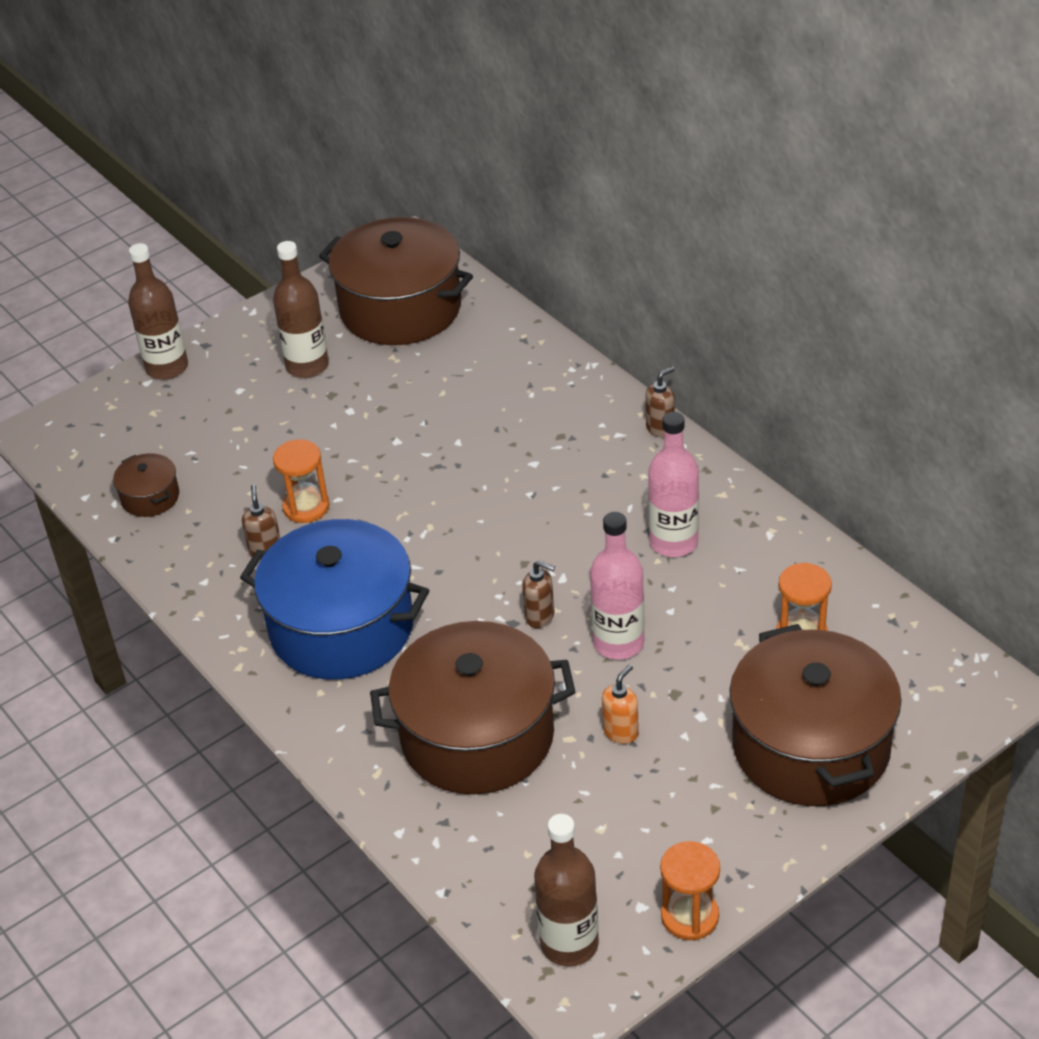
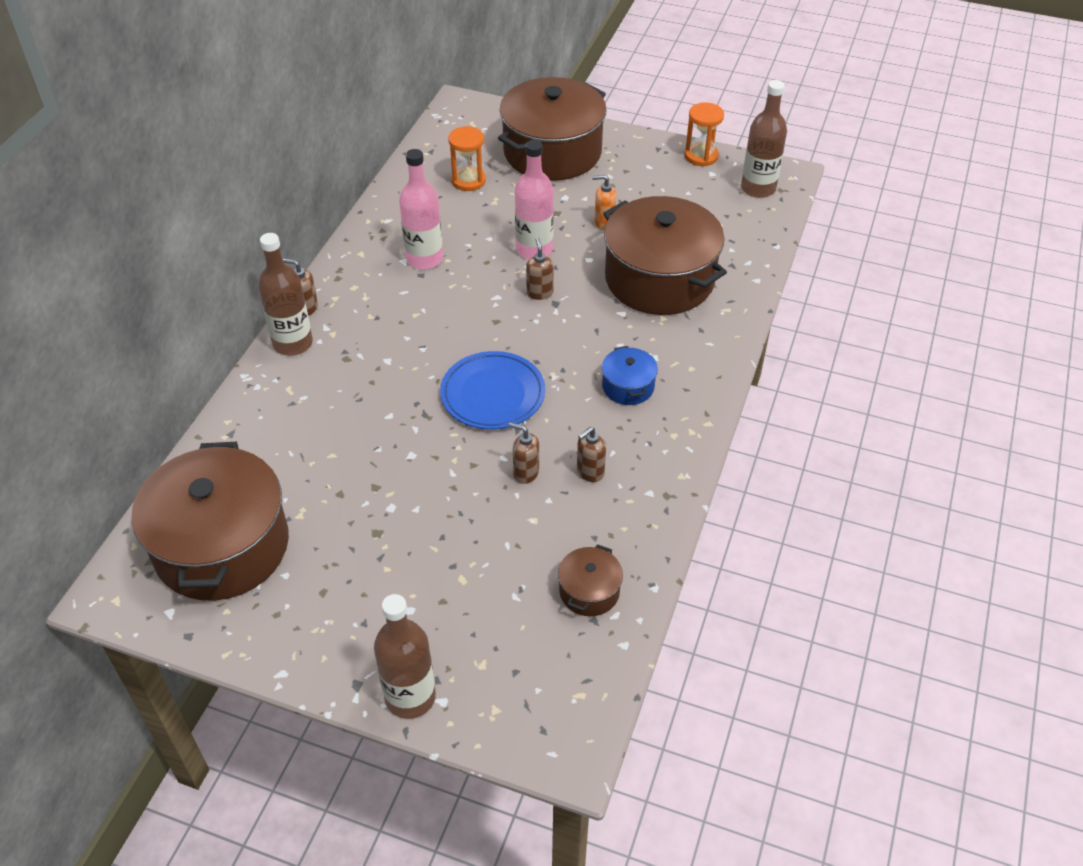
camera: 125 degrees left, 5 degrees up
blue pot [240,519,429,680] -> blue pot [602,346,658,405], size x0.44
brown bottle [273,241,329,378] -> brown bottle moved to [258,233,313,356]
orange hourglass [273,439,330,523] -> brown soap dispenser [509,423,539,484]
none -> blue plate [440,351,545,430]

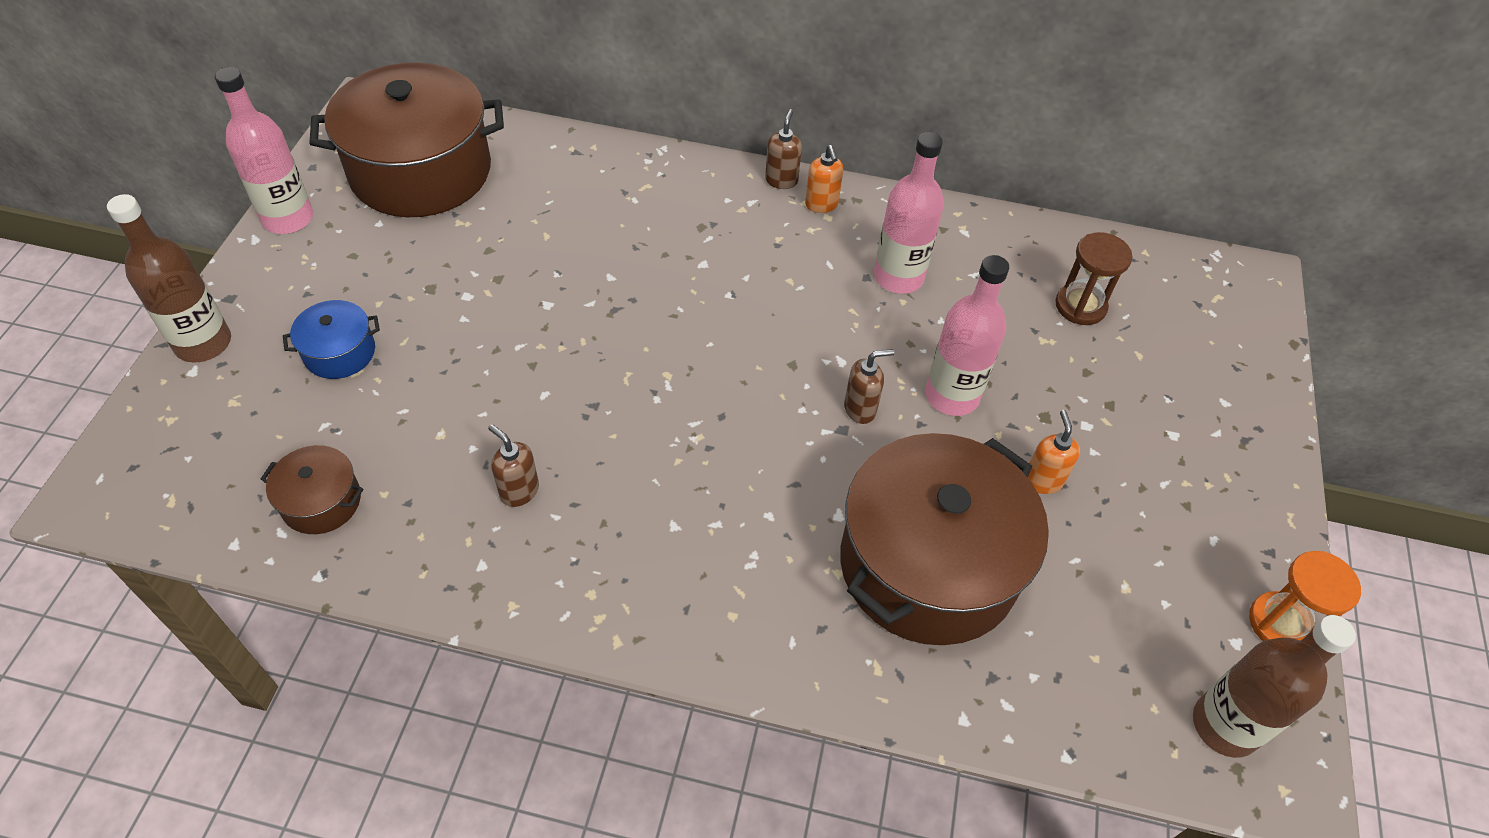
camera: 80 degrees right, 5 degrees up
brown bottle [258,233,313,356] -> none
blue plate [440,351,545,430] -> none
orange hourglass [448,126,486,191] -> brown hourglass [1055,232,1132,325]
brown pot [498,77,607,181] -> none
brown soap dispenser [509,423,539,484] -> none
blue pot [602,346,658,405] -> blue pot moved to [283,300,380,379]
none -> pink bottle [215,67,313,234]
none -> orange soap dispenser [805,145,844,213]

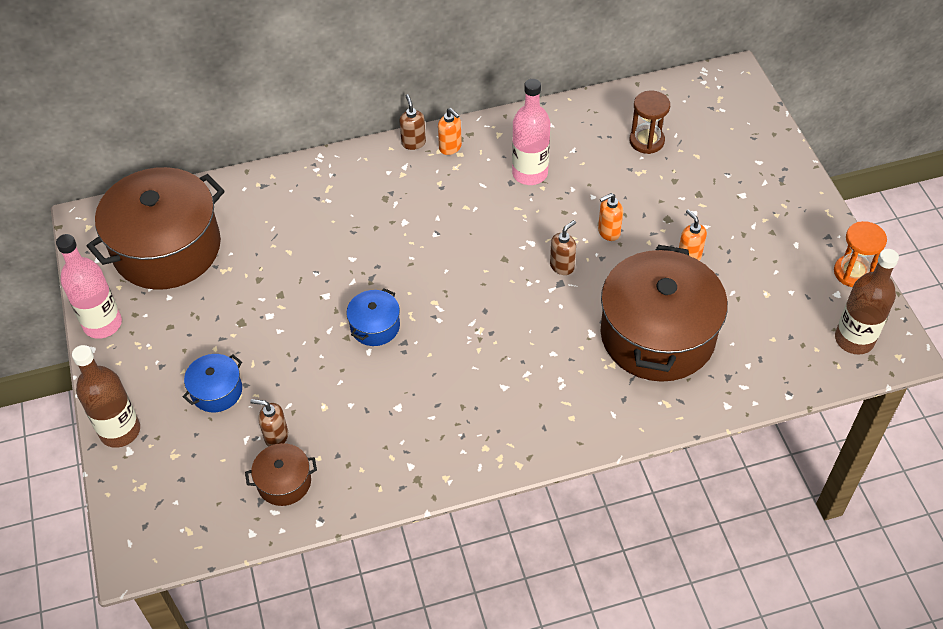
camera: 25 degrees left, 0 degrees up
brown soap dispenser [488,424,539,507] -> brown soap dispenser moved to [250,399,288,447]
pink bottle [925,255,1009,416] -> orange soap dispenser [598,193,623,241]
none -> blue pot [346,288,400,346]

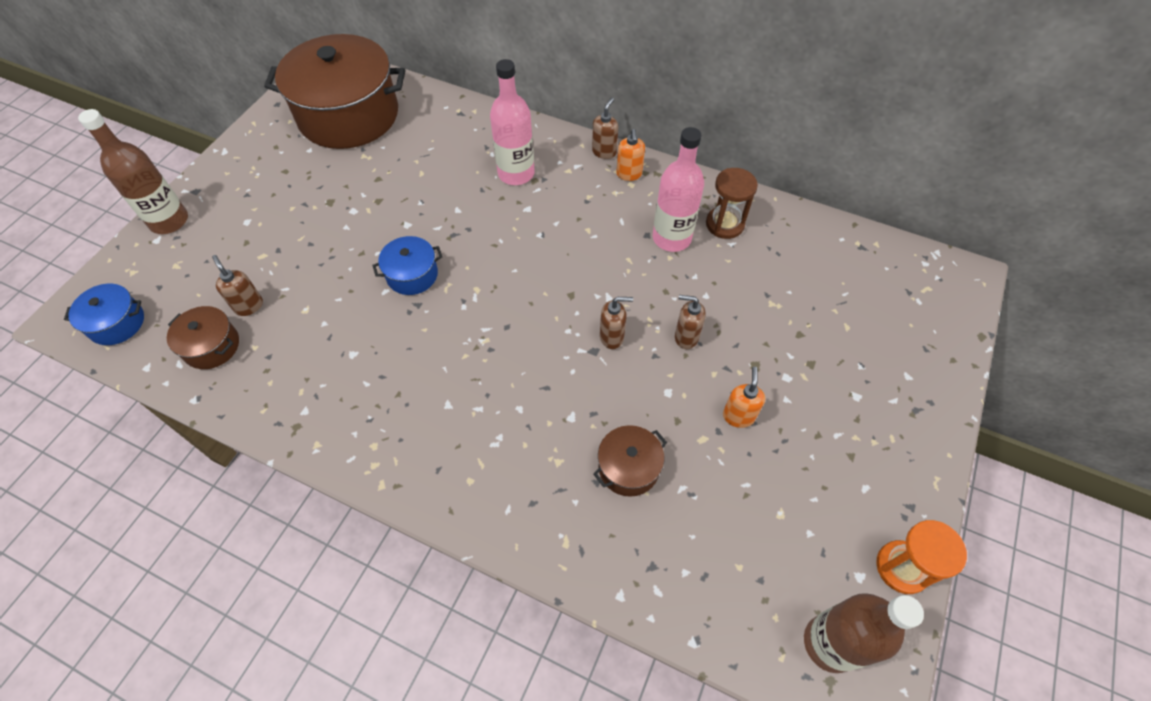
camera: 40 degrees right, 5 degrees up
pink bottle [56,234,122,339] -> pink bottle moved to [490,59,535,185]
blue pot [183,354,242,412] -> blue pot moved to [64,284,144,345]
orange soap dispenser [598,193,623,241] -> brown soap dispenser [675,295,706,349]
brown pot [601,245,728,382] -> brown pot [593,425,667,497], size x0.44
brown hourglass [629,90,670,154] -> brown hourglass moved to [706,168,758,239]

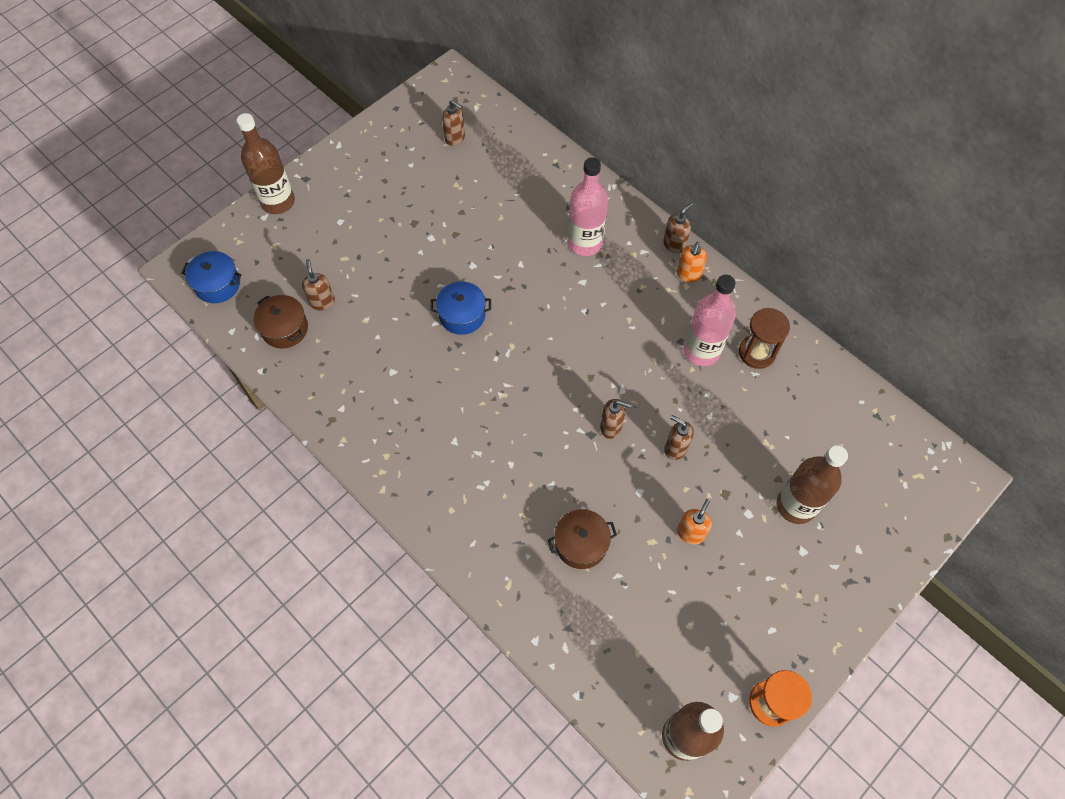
camera: 20 degrees right, 5 degrees up
brown pot [264,34,405,149] -> brown soap dispenser [442,100,465,146]
none -> brown bottle [777,445,848,524]

